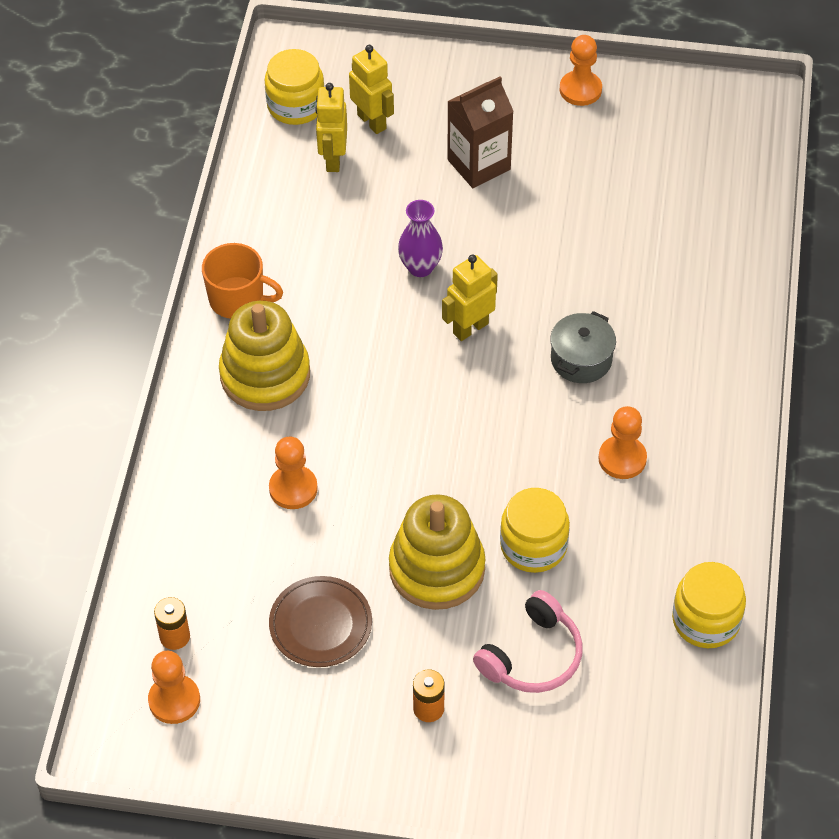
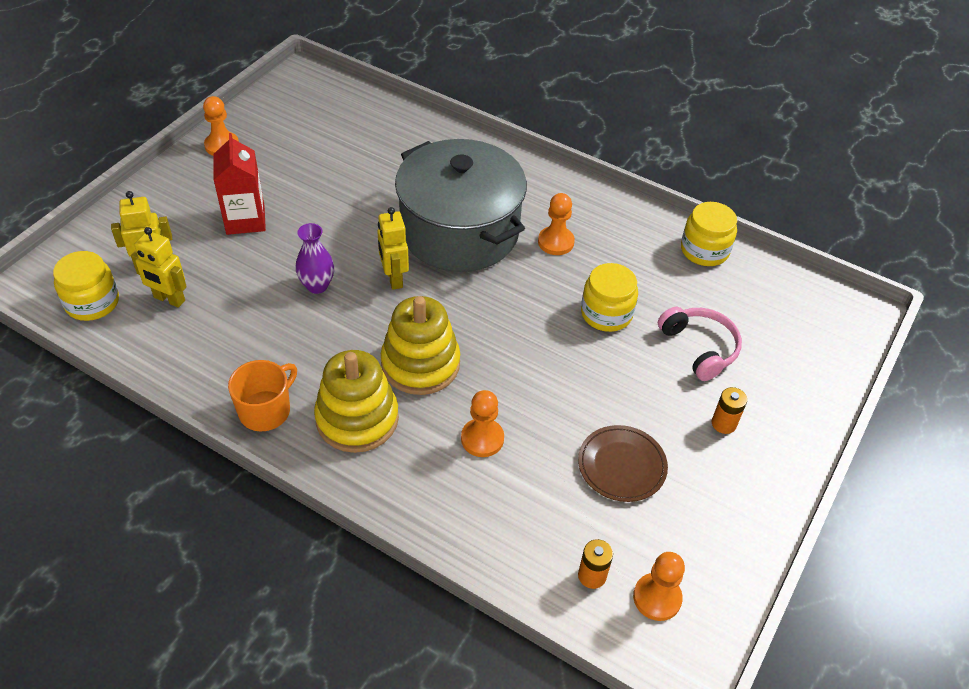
camera: 70 degrees left, 5 degrees down
yellow stacking toy [389,494,486,610] -> yellow stacking toy moved to [381,296,460,395]
brown carton [447,76,514,188] -> red carton [214,133,266,235]
grey pot [550,311,616,383] -> grey pot [395,139,527,272], size x2.48

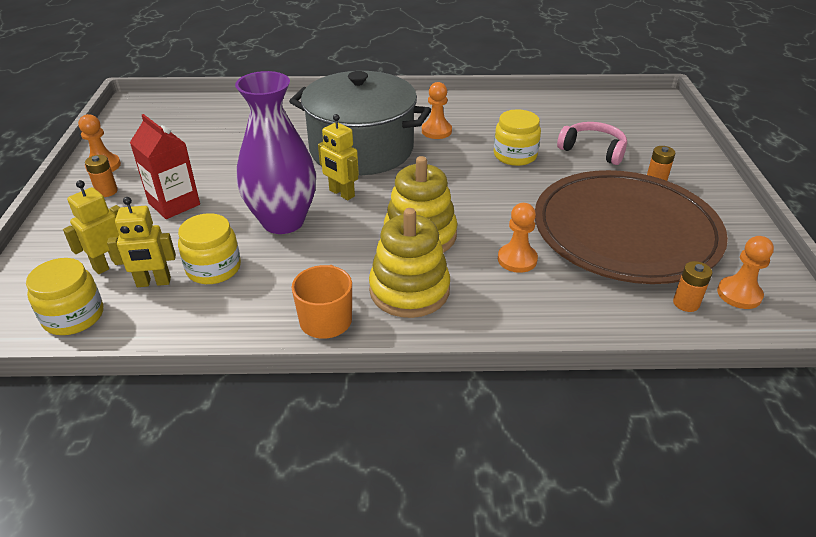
camera: 30 degrees left, 10 degrees down
purple vase [295,223,334,294] -> purple vase [235,71,316,234], size x2.06
brown plate [578,425,668,502] -> brown plate [535,170,728,284], size x2.41
yellow jar [681,202,737,266] -> yellow jar moved to [178,213,241,284]
none -> orange battery [85,155,118,197]

